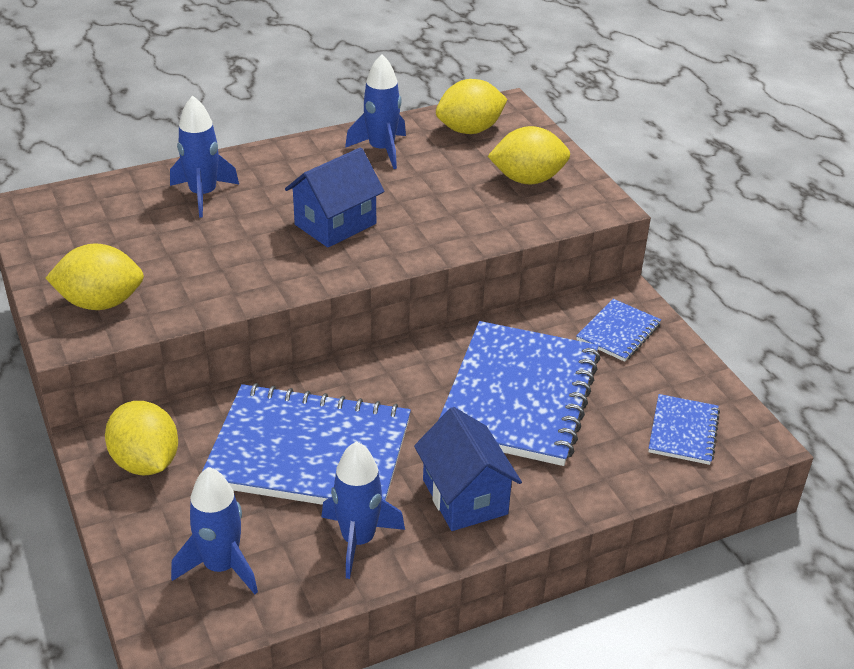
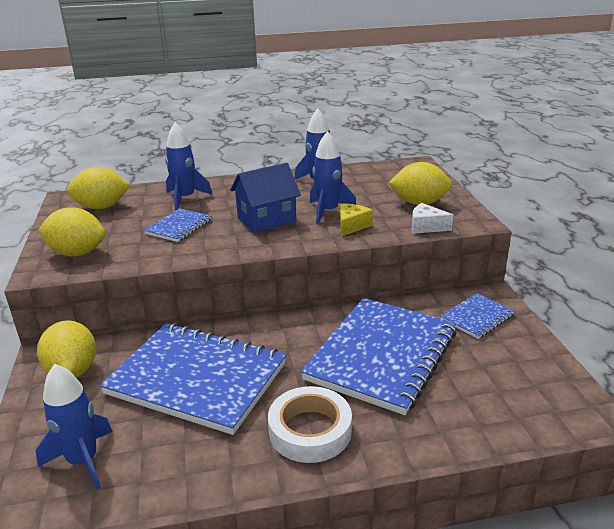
camera: 15 degrees right, 10 degrees down
blue rocket [321,441,405,579] -> blue rocket moved to [310,131,356,224]
blue house [414,407,522,531] -> white tape [268,386,352,463]
yellow lemon [436,79,508,134] -> yellow lemon moved to [67,167,130,209]
blue notebook [648,394,720,465] -> blue notebook moved to [144,208,211,242]
none -> yellow cheese [340,203,373,237]
none -> white cheese [412,203,453,234]

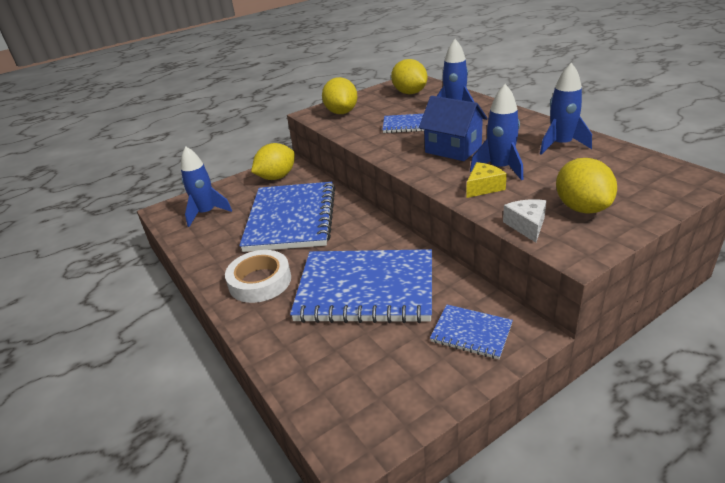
camera: 70 degrees right, 5 degrees up
yellow cheese [340,203,373,237] -> yellow cheese turned 45 degrees counterclockwise [466,162,507,198]

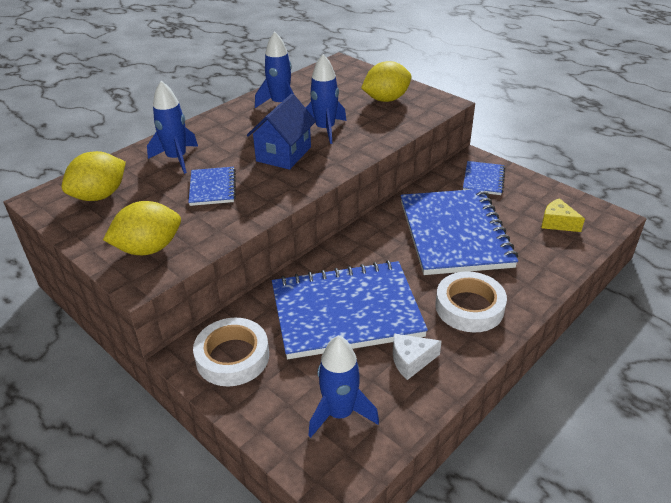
camera: 105 degrees left, 5 degrees up
yellow lemon [251,143,295,180] -> white tape [193,318,269,386]
yellow cheese [466,162,507,198] -> yellow cheese moved to [542,198,585,232]
white cheese [503,199,546,243] -> white cheese moved to [393,333,442,380]

